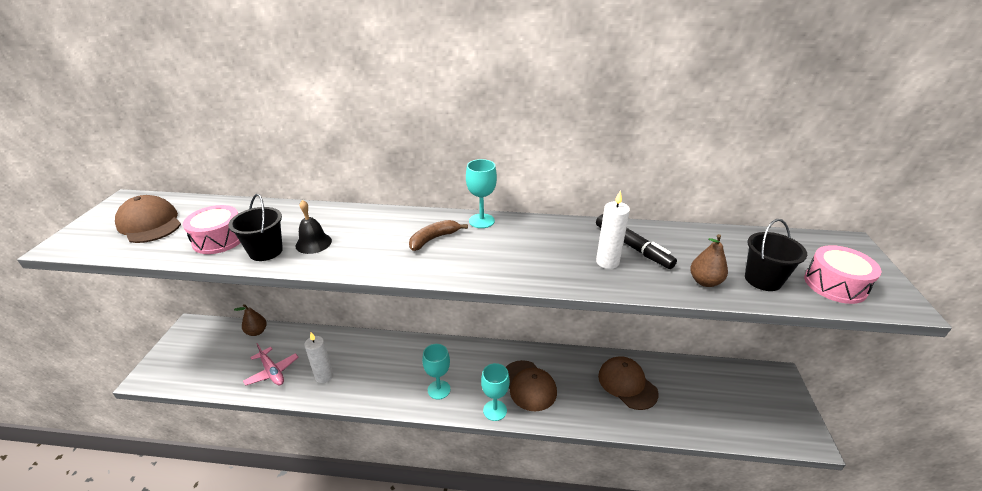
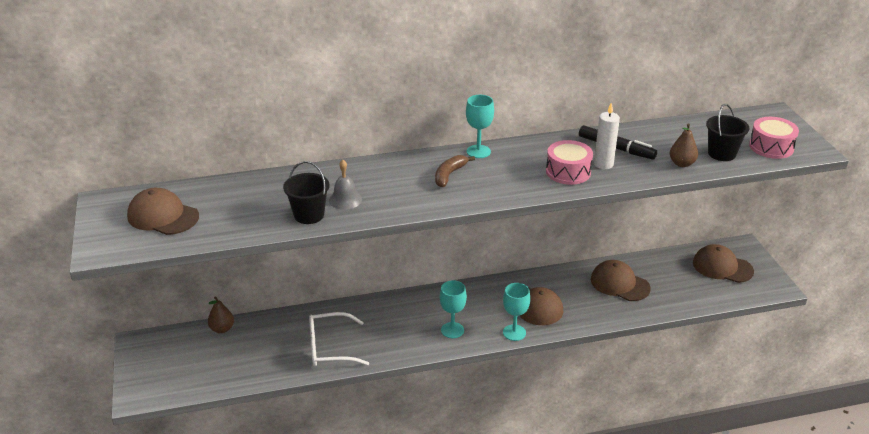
camera: 20 degrees left, 0 degrees up
pink drum [183,205,241,254] -> pink drum moved to [546,140,593,185]
pink plane [243,343,299,386] -> none
black bell [296,200,332,254] -> grey bell [329,160,362,210]
white candle [304,333,333,383] -> white glasses [309,312,369,366]
none -> brown cap [693,244,754,283]

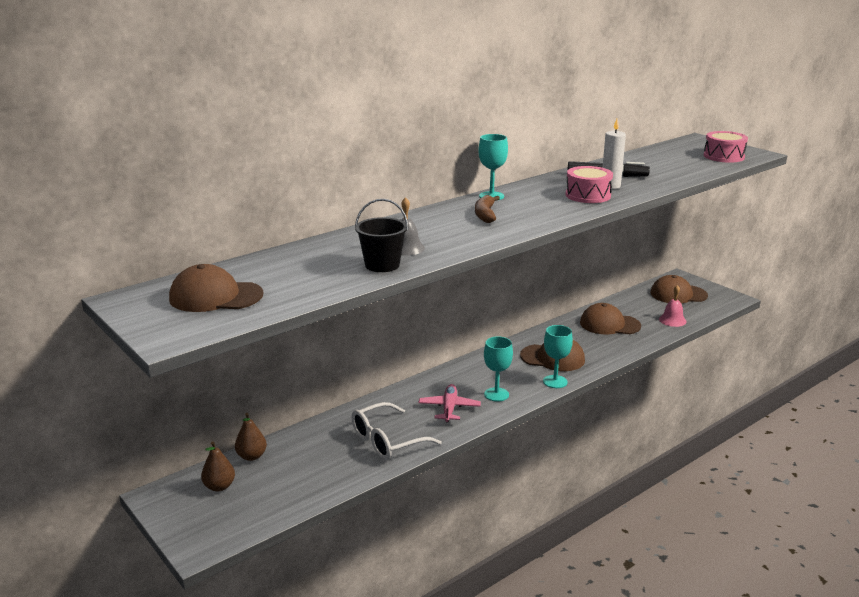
camera: 25 degrees left, 10 degrees down
brown pear [670,123,698,167] -> brown pear moved to [201,441,235,491]
black bucket [706,104,749,161] -> none
none -> pink plane [418,384,481,423]
none -> pink bell [659,285,687,327]

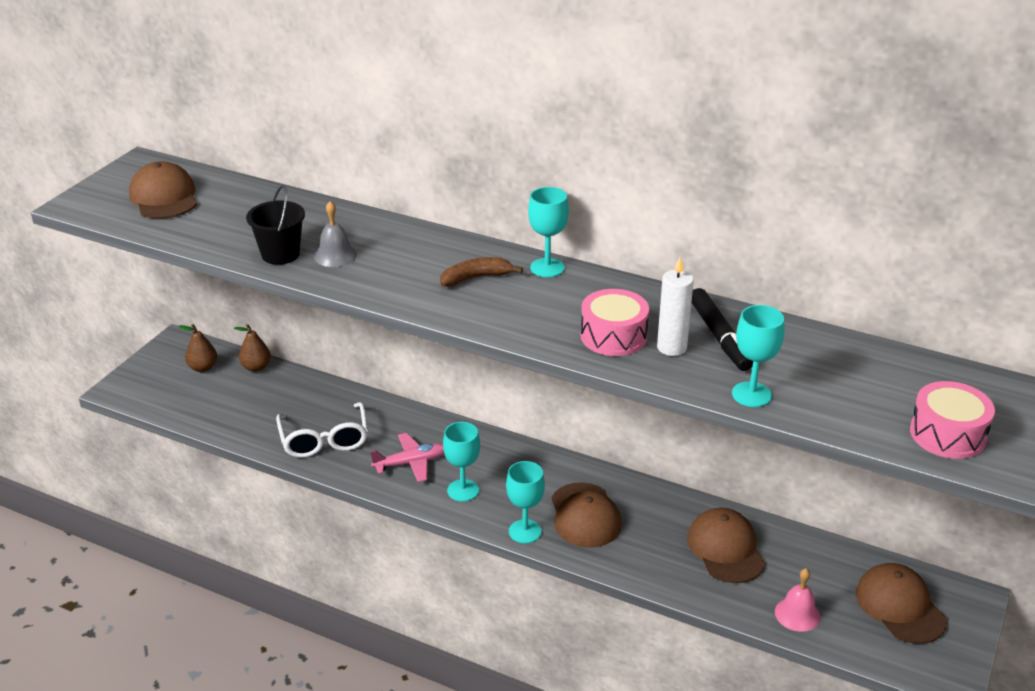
camera: 65 degrees right, 10 degrees up
white glasses [352,402,442,460] -> white glasses turned 135 degrees counterclockwise [276,402,368,458]
none -> turquoise goblet [732,305,784,407]

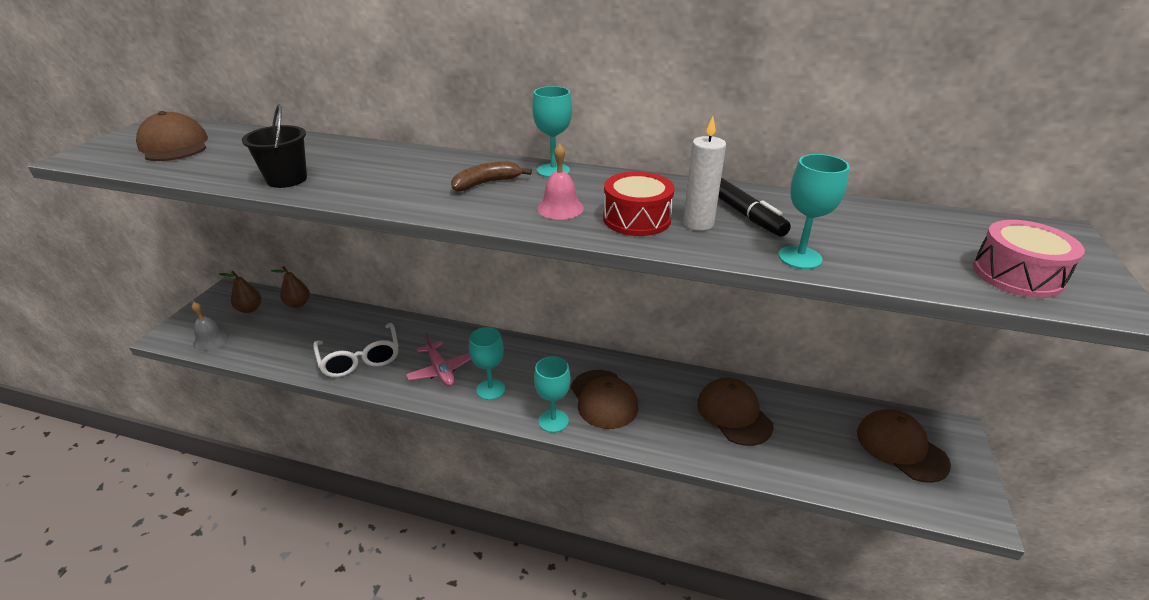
camera: 10 degrees left, 0 degrees up
grey bell [314,201,357,267] -> grey bell moved to [192,302,229,351]
pink plane [370,433,444,482] -> pink plane turned 90 degrees clockwise [406,333,471,387]
pink drum [581,289,649,356] -> red drum [603,172,675,236]
pink bell [775,568,820,632] -> pink bell moved to [537,143,584,220]

